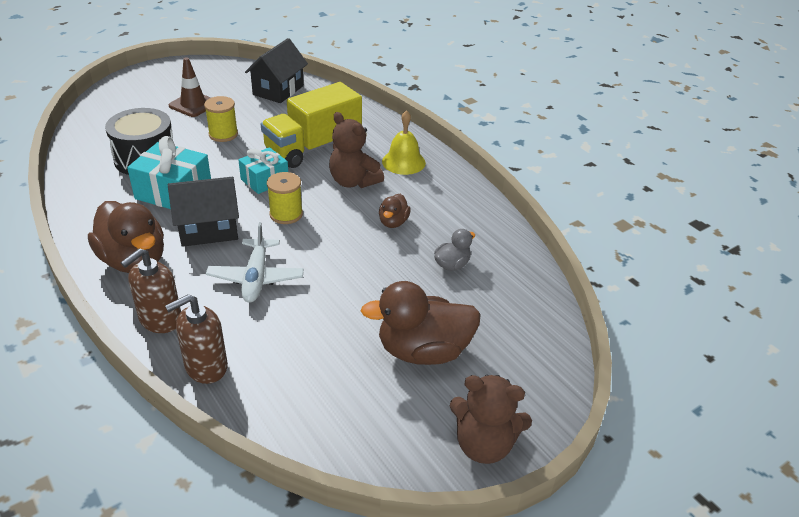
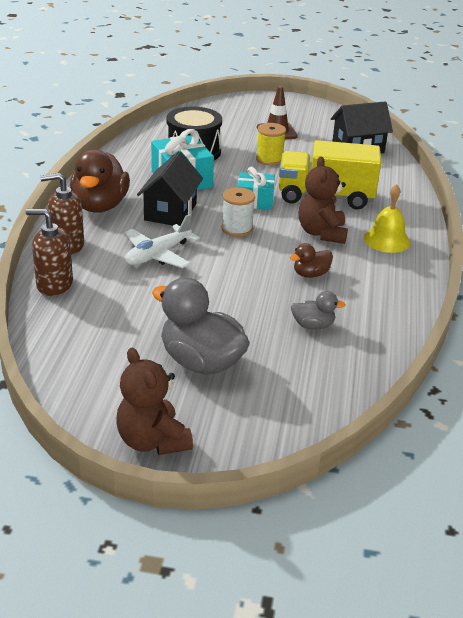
camera: 45 degrees right, 5 degrees down
black house [168,177,239,247] -> black house turned 75 degrees clockwise [137,151,203,226]
yellow spool [267,172,303,224] -> white spool [221,187,255,237]
brown duck [361,281,481,365] -> grey duck [152,277,250,375]

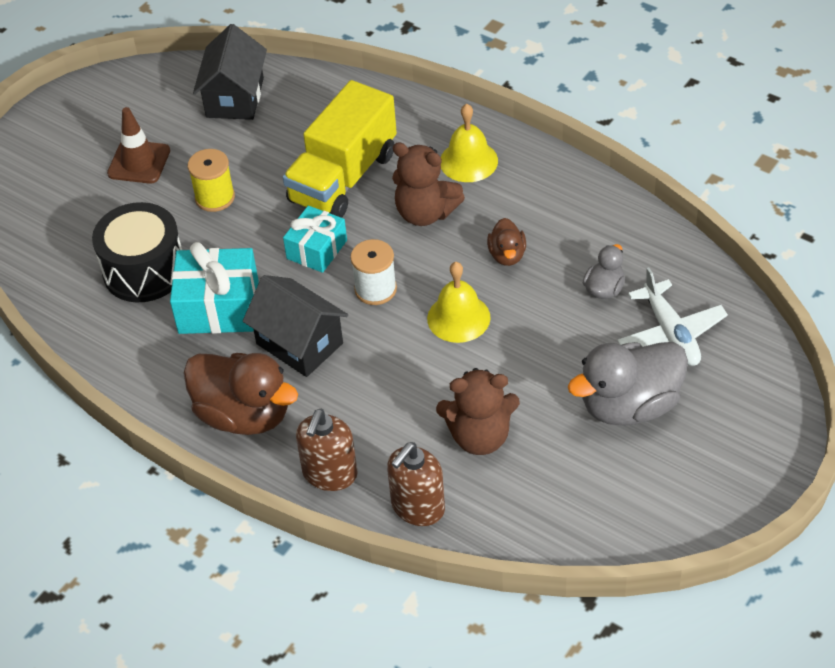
camera: 60 degrees left, 15 degrees up
brown teddy bear [116,348,193,455] -> brown teddy bear moved to [436,368,520,455]
white plane [124,214,200,268] -> white plane moved to [618,267,728,366]
none -> yellow bell [427,262,491,343]

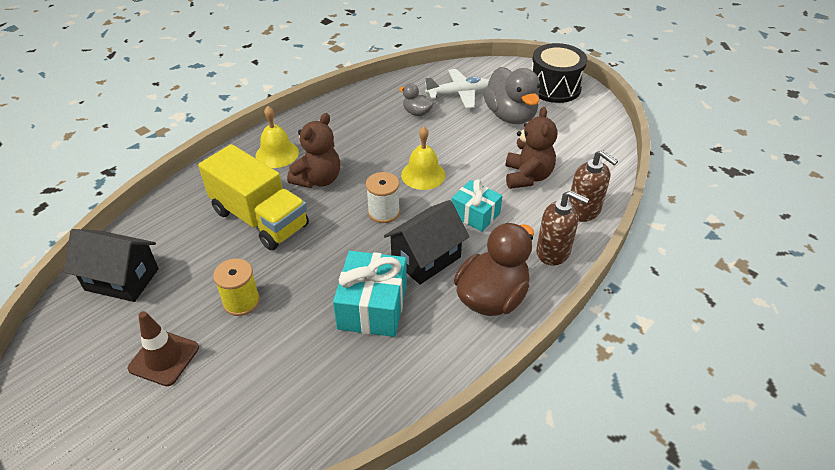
camera: 85 degrees left, 5 degrees down
black drum [92,202,182,302] -> black drum moved to [531,43,587,103]
turquoise gift [283,206,347,273] -> turquoise gift moved to [452,179,502,232]
brown duck [487,218,526,266] -> none

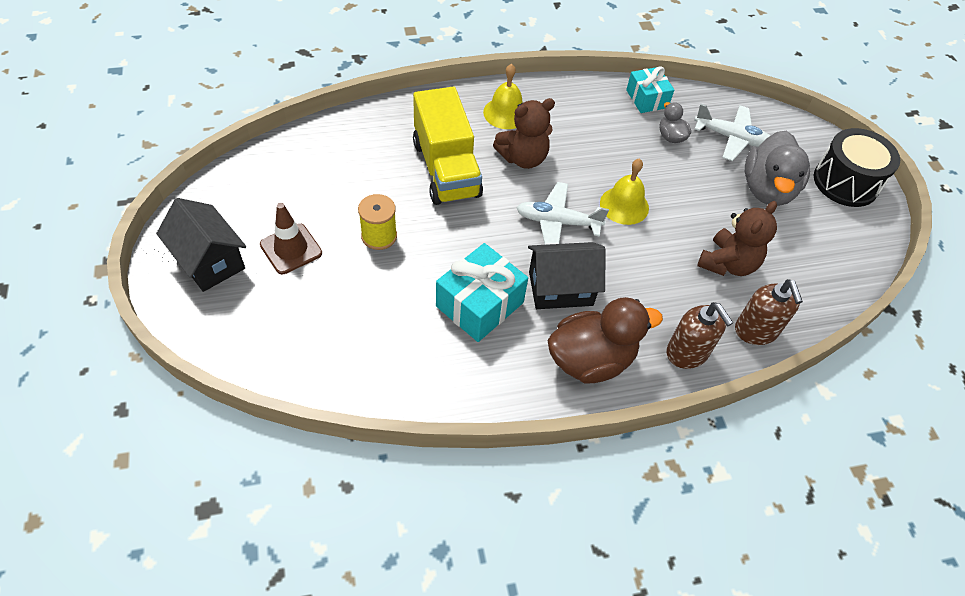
camera: 30 degrees right, 10 degrees up
black house [64,229,159,302] -> black house moved to [156,198,246,292]
white spool [366,172,400,223] -> white plane [517,182,609,245]
turquoise gift [452,179,502,232] -> turquoise gift moved to [626,66,674,113]

